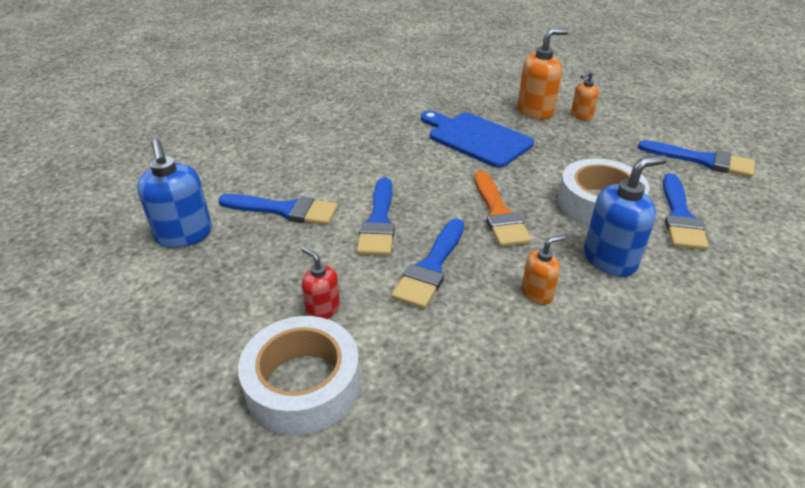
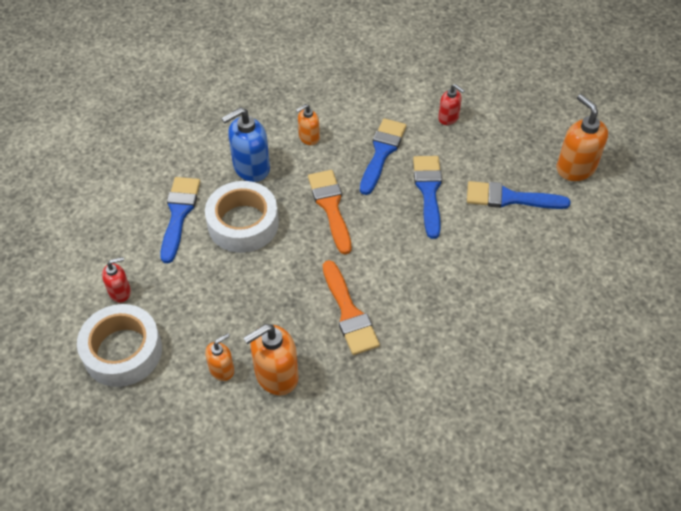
camera: 175 degrees right, 15 degrees up
blue soap dispenser [137,139,212,248] -> orange soap dispenser [557,94,608,181]
white tape [238,316,360,436] -> white tape moved to [77,304,162,387]
blue cutting board [421,111,534,168] -> orange brush [323,260,380,355]
blue brush [638,140,755,177] -> red soap dispenser [102,257,131,302]

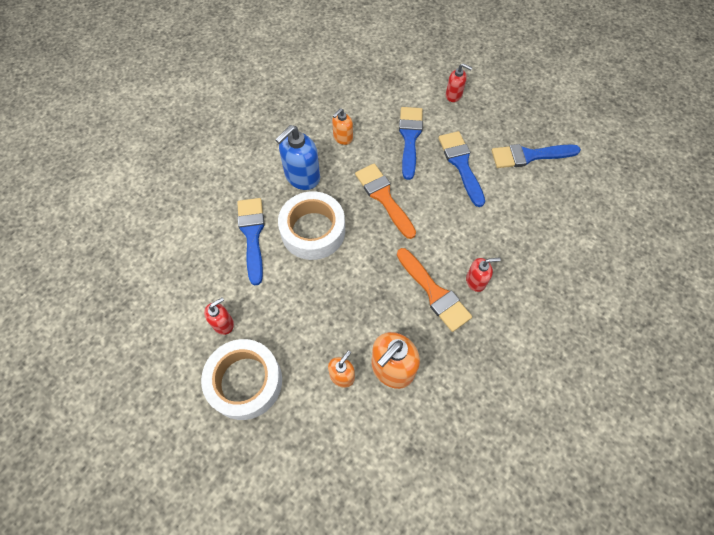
camera: 15 degrees left, 10 degrees up
orange soap dispenser [557,94,608,181] -> none
none -> red soap dispenser [466,257,501,292]

